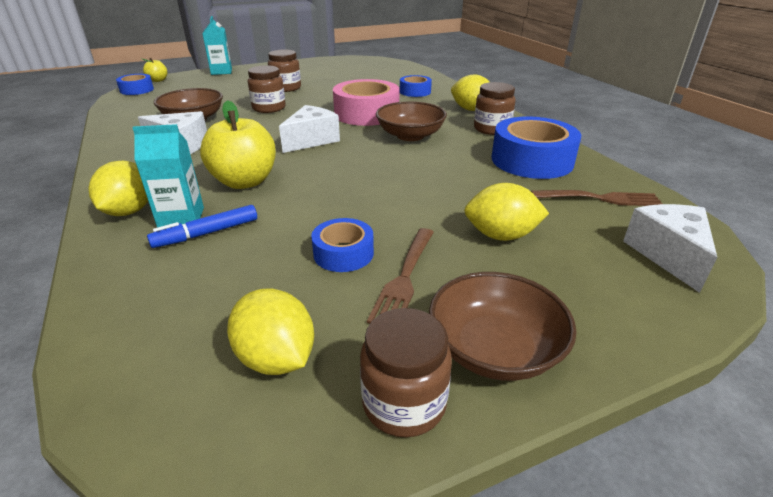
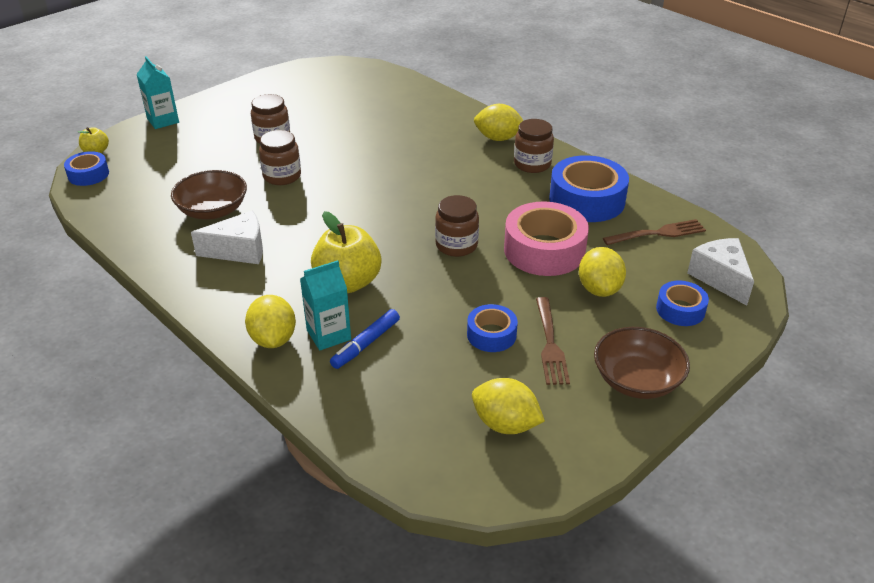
camera: 20 degrees left, 5 degrees up
white cheese [279,105,340,153] -> none
pink tape [333,79,400,126] -> pink tape moved to [504,202,589,276]
brown jar [360,308,452,437] -> brown jar moved to [435,195,479,257]
brown bowl [376,101,447,141] -> none
blue tape [400,75,432,97] -> blue tape moved to [656,281,709,326]
yellow lemon [464,183,549,241] -> yellow lemon turned 75 degrees counterclockwise [579,247,626,297]

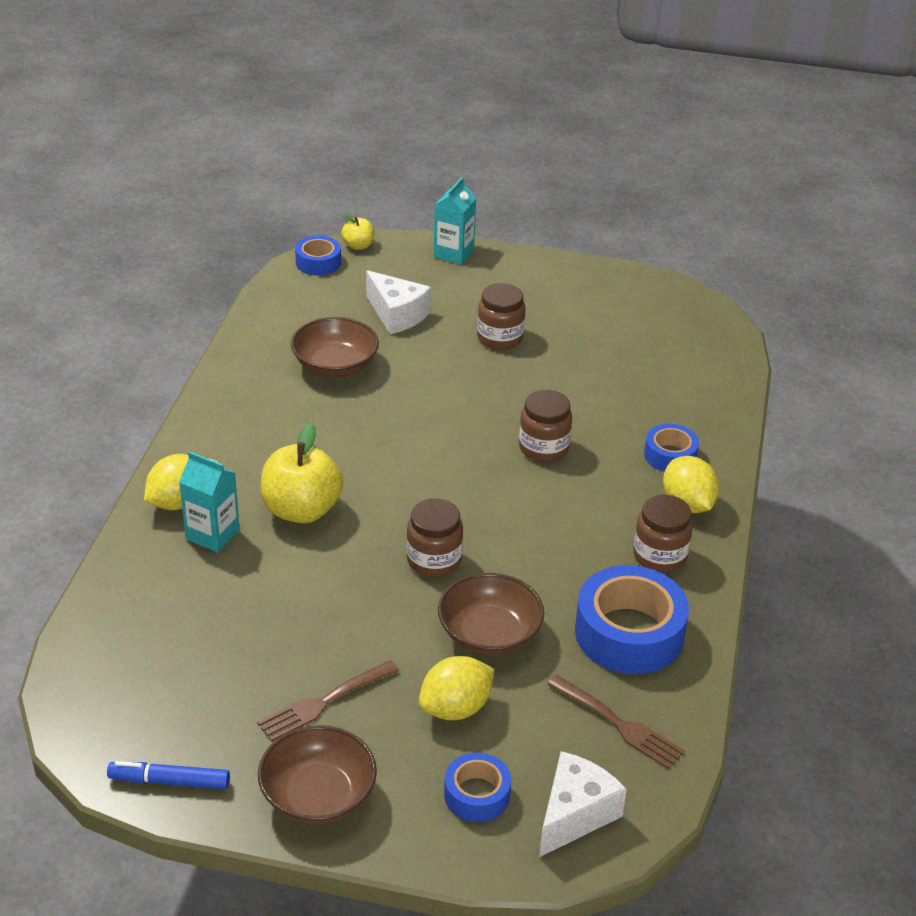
camera: 55 degrees right, 0 degrees up
white cheese [191,211,263,264] -> white cheese moved to [366,270,431,334]
brown jar [259,130,301,185] -> brown jar moved to [519,390,572,462]
blue marker [330,309,400,369] -> blue marker moved to [107,761,230,789]
blue tape [467,304,518,352] -> blue tape moved to [644,424,699,472]
yellow lemon [472,378,545,434] -> none
pink tape [504,202,589,276] -> brown bowl [438,573,544,656]

